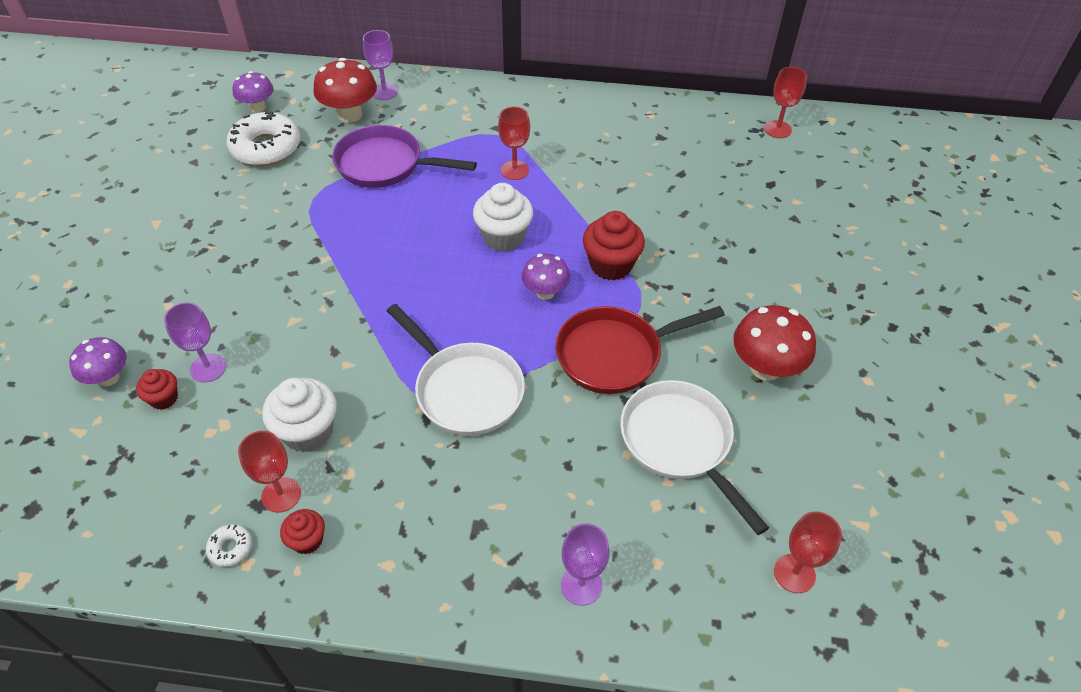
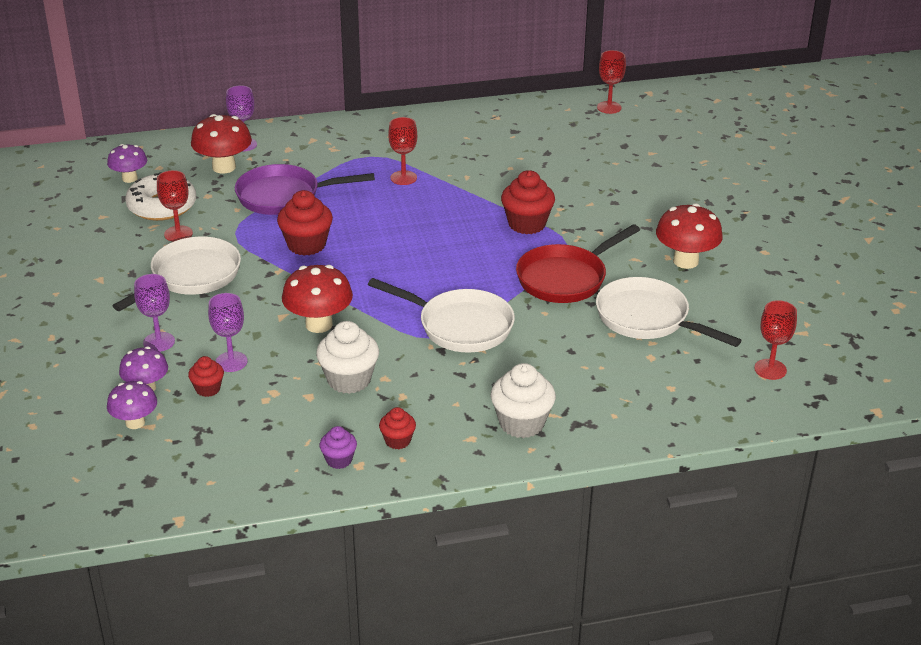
camera: 20 degrees left, 15 degrees down
white donut [206,524,252,567] -> purple cupcake [319,426,357,469]
red goblet [238,431,301,513] -> red goblet moved to [157,170,193,242]
white cupcake [473,183,533,251] -> white cupcake moved to [490,363,556,438]
purple mushroom [522,254,570,300] -> purple mushroom moved to [107,381,157,429]
purple goblet [561,523,609,606] -> purple goblet moved to [134,274,175,352]
none -> white pan [113,236,241,311]
none -> red cupcake [277,190,333,256]
none -> red mushroom [282,265,353,333]

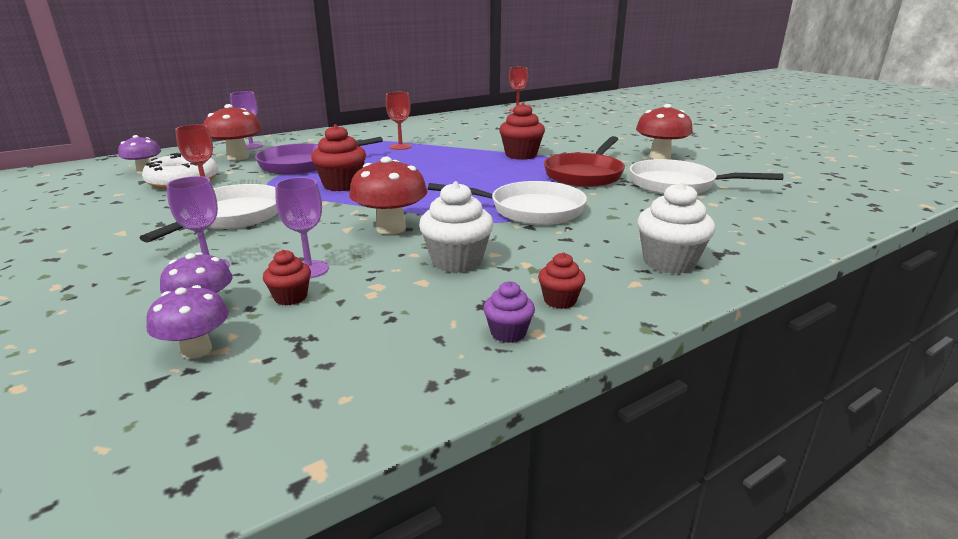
camera: 20 degrees left, 10 degrees down
red goblet [754,300,797,380] -> none

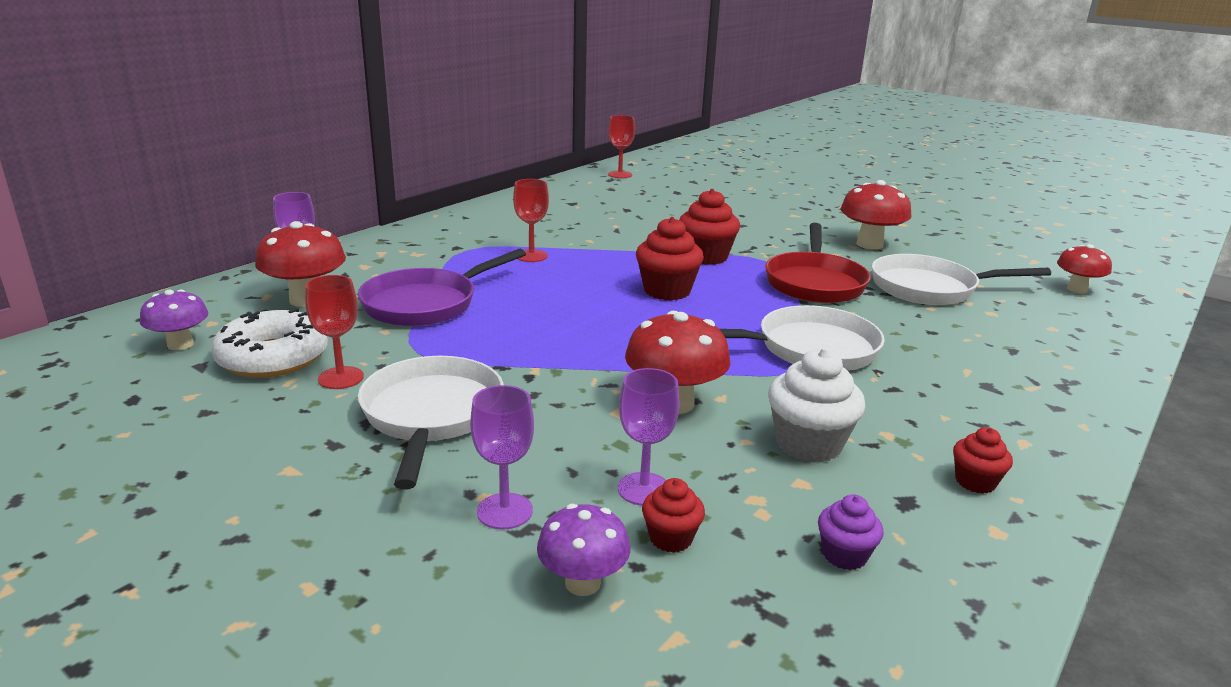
camera: 20 degrees left, 0 degrees up
purple mushroom [146,285,229,359] -> none
red cupcake [311,124,366,191] -> red cupcake moved to [636,217,704,300]
purple cupcake [483,281,535,343] -> purple cupcake moved to [818,494,884,570]
white cupcake [637,182,715,274] -> none
none -> red mushroom [1057,244,1112,293]

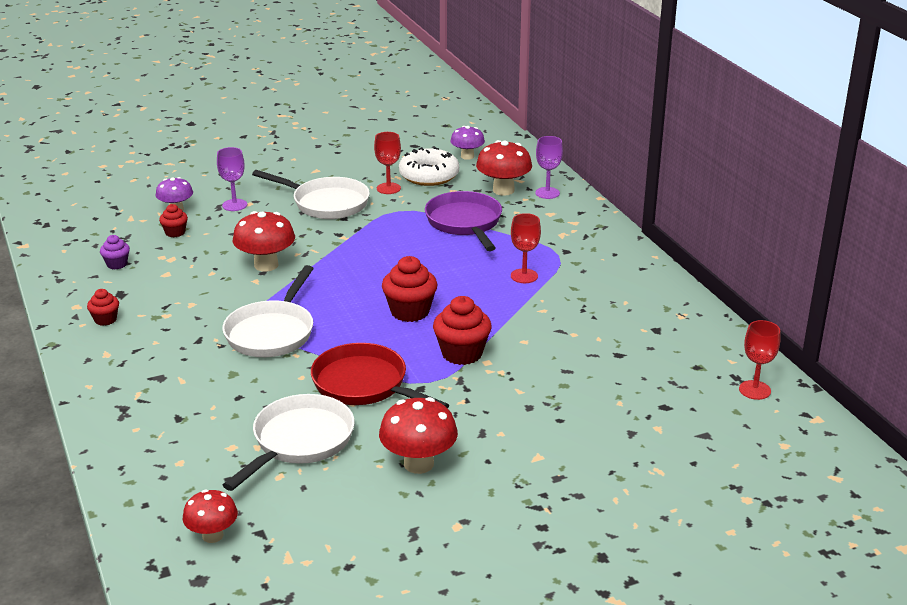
camera: 120 degrees right, 5 degrees up
purple goblet [618,368,680,506] -> none
white cupcake [768,348,865,462] -> none

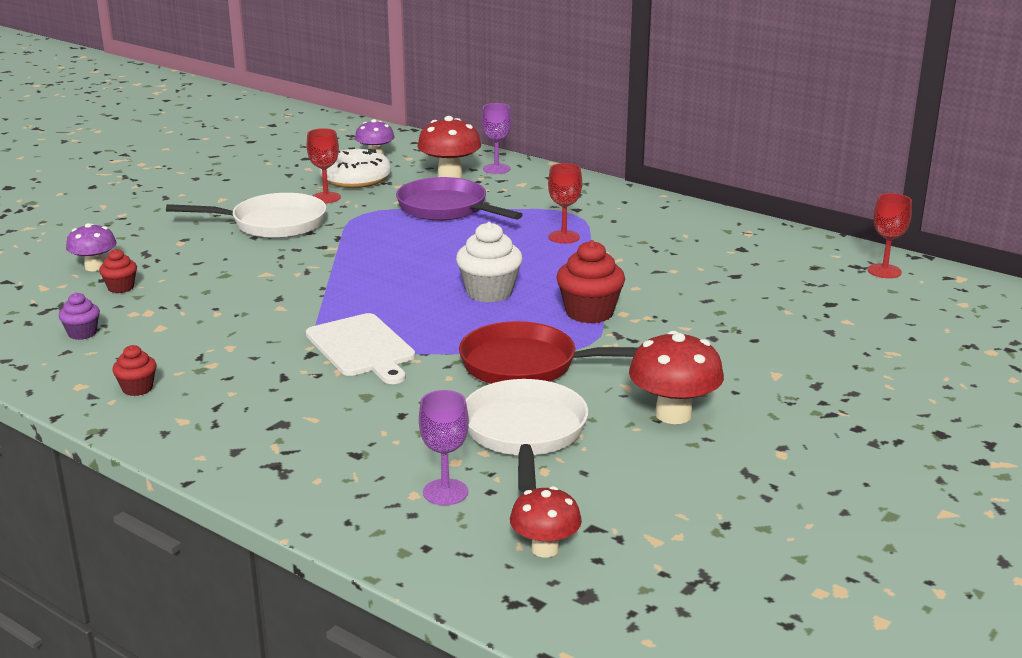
camera: 30 degrees left, 5 degrees down
purple goblet [217,147,247,211] -> purple goblet moved to [419,390,469,506]
white pan [222,265,314,357] -> white cutting board [306,313,415,384]
red mushroom [233,211,295,272] -> none
red cupcake [382,256,438,322] -> white cupcake [456,222,523,302]

